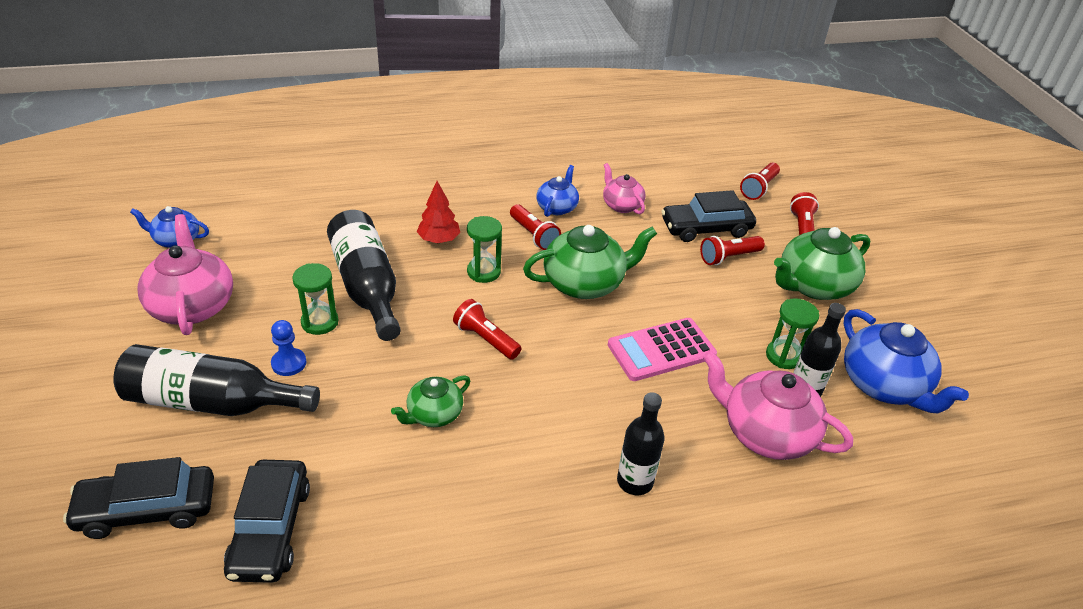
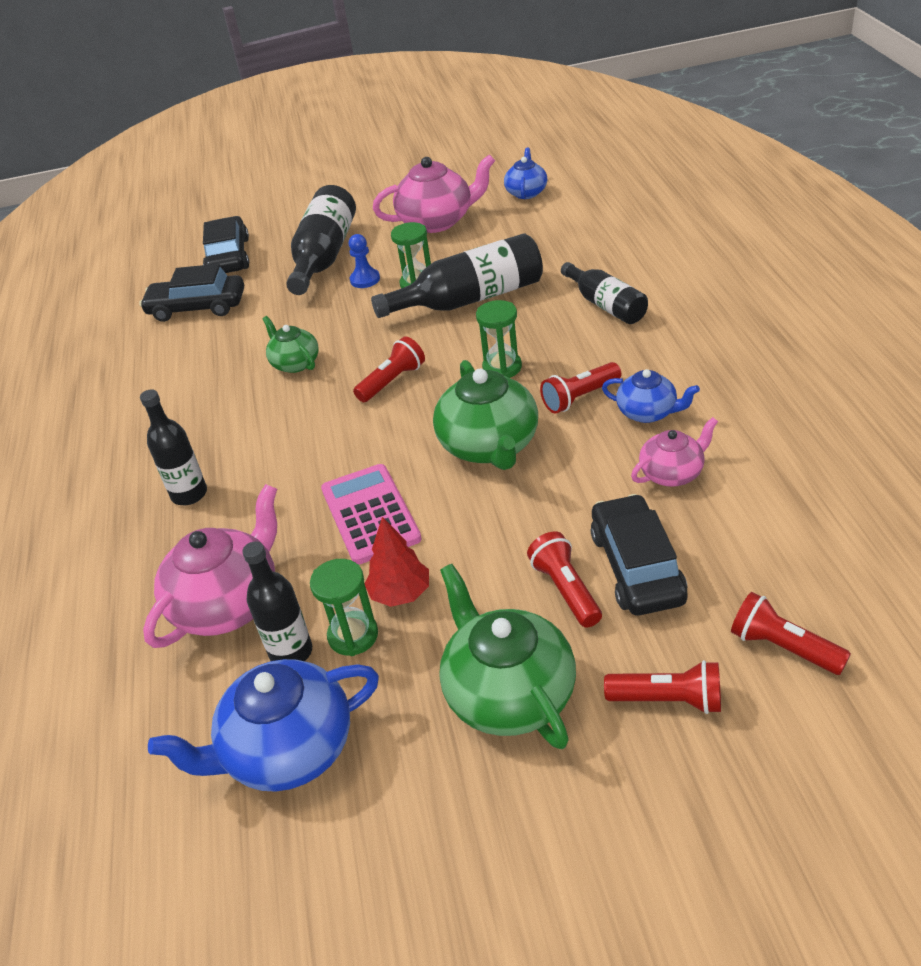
camera: 100 degrees right, 0 degrees up
red tree [417,181,460,243] -> red tree moved to [365,517,429,607]
none -> black bottle [561,262,648,324]

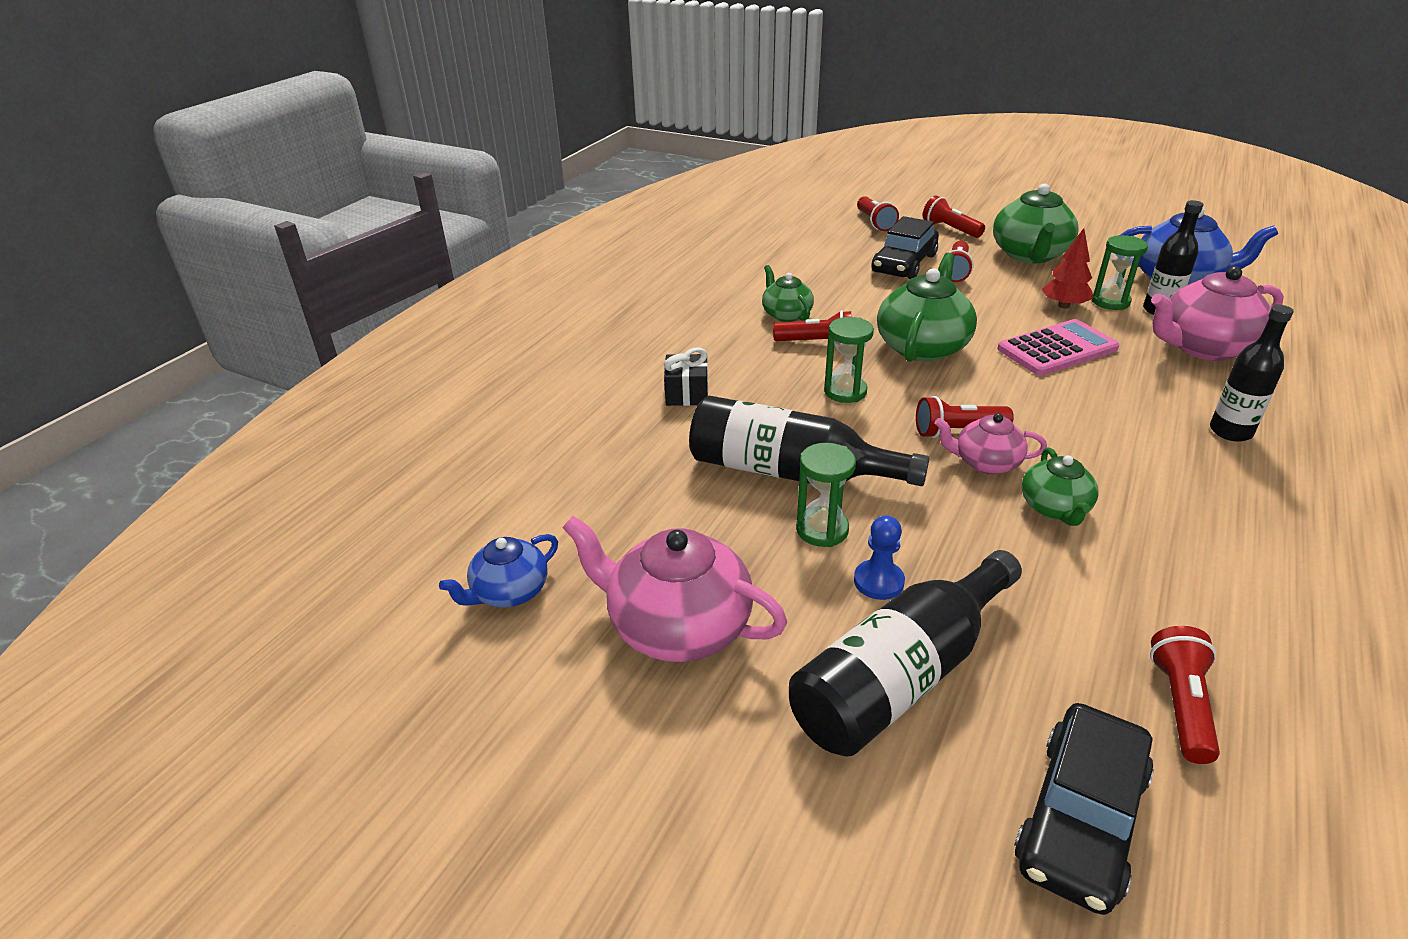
camera: 145 degrees left, 5 degrees down
black car [140,264,244,322] -> red flashlight [1150,626,1220,764]
pink calculator [321,464,422,564] -> pink calculator turned 135 degrees counterclockwise [997,319,1120,376]
black bottle [561,262,648,324] -> black gift [664,347,708,406]
blue teapot [602,369,700,423] -> green teapot [762,265,814,322]
pink teapot [631,417,718,487] -> pink teapot moved to [934,413,1047,474]

